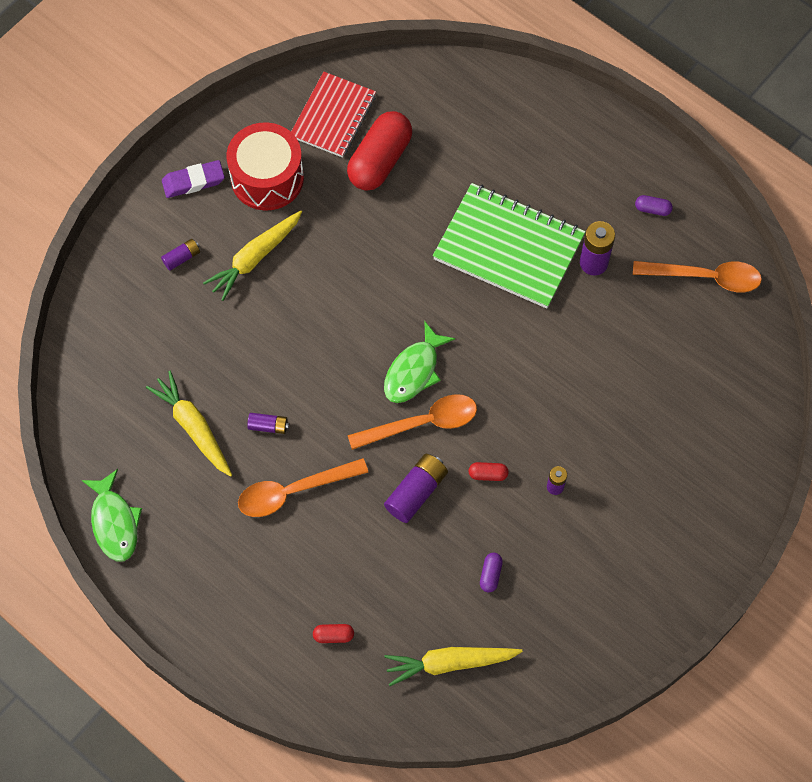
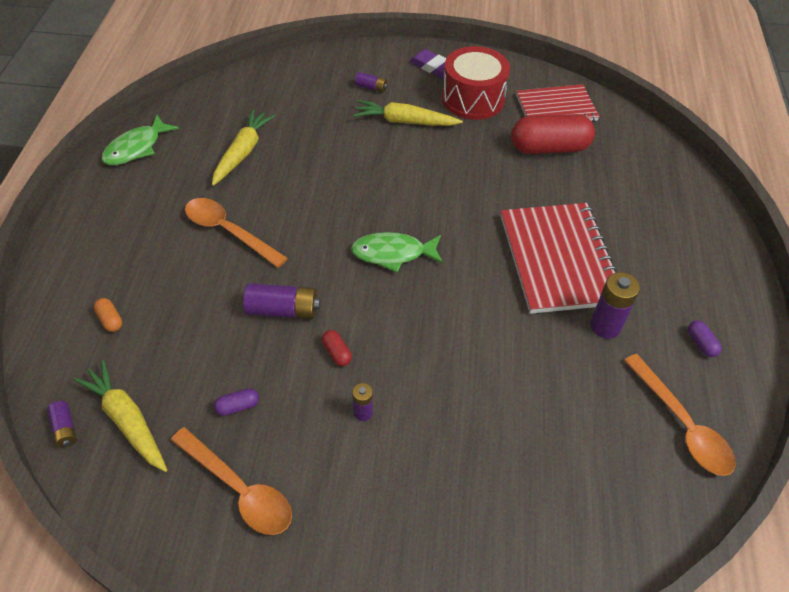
camera: 55 degrees right, 15 degrees down
purple battery [247,413,289,434] -> purple battery moved to [47,401,77,448]
red capsule [313,624,354,643] -> orange capsule [94,298,122,332]
orange spoon [348,394,477,450] -> orange spoon moved to [171,427,292,535]
green notebook [433,183,586,309] -> red notebook [501,203,617,314]

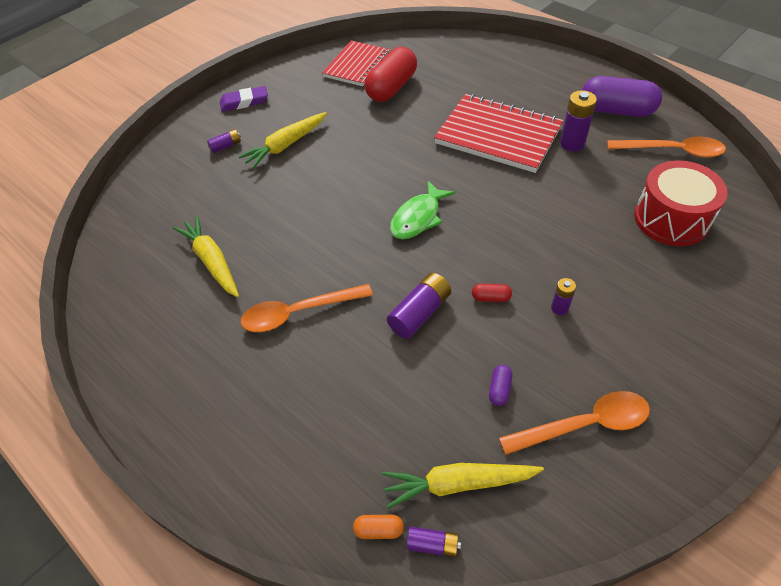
camera: 50 degrees left, 0 degrees up
orange capsule [94,298,122,332] -> orange capsule moved to [353,515,404,539]
green fish [101,115,179,165] -> none
red drum [442,46,510,120] -> red drum moved to [634,160,728,246]
purple capsule [688,320,722,357] -> purple capsule [582,76,662,117], size x2.44

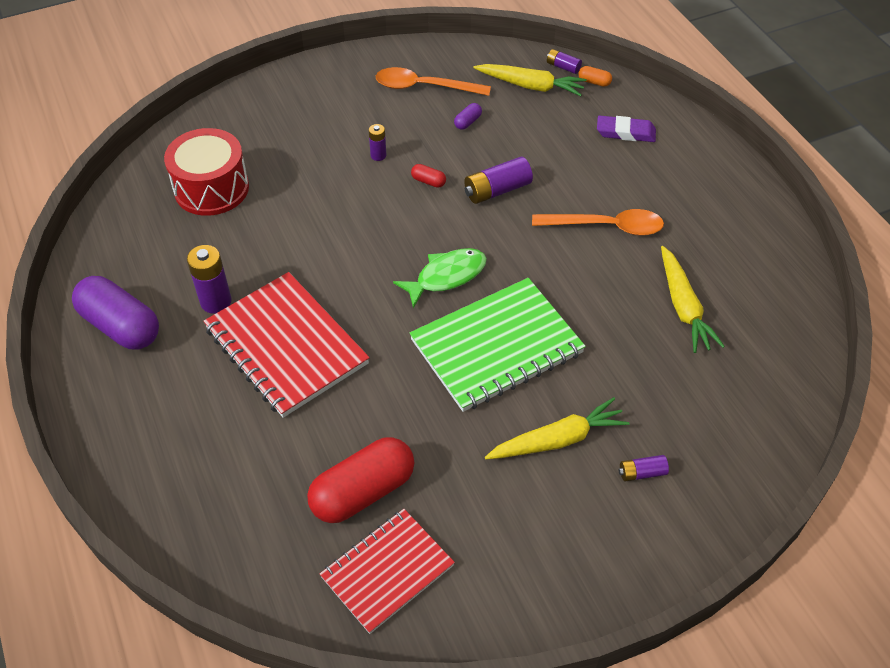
camera: 160 degrees left, 0 degrees up
purple eraser [220,86,268,112] -> purple eraser moved to [597,115,656,142]
orange spoon [607,137,726,158] -> none
none -> green notebook [410,278,586,412]

